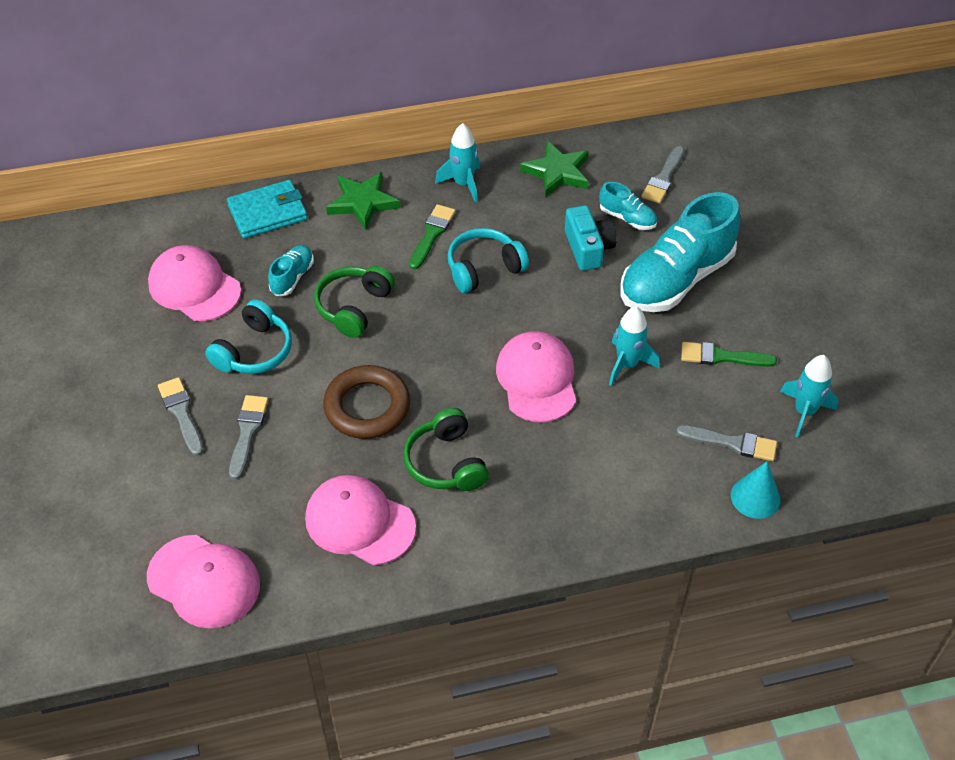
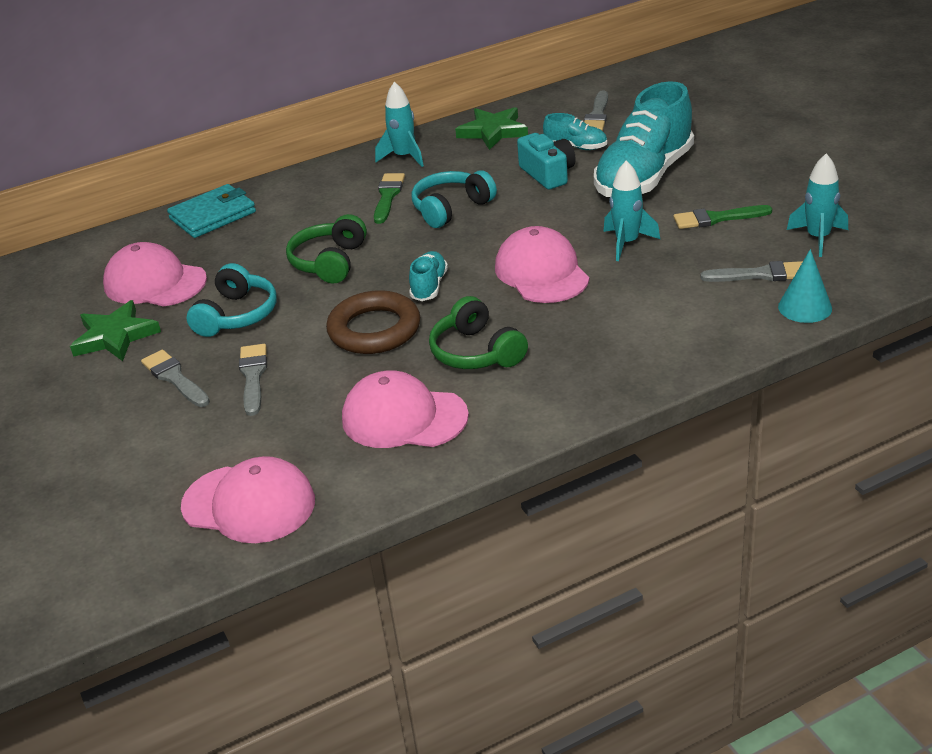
camera: 10 degrees left, 15 degrees down
turquoise shoe [268,245,314,296] -> turquoise shoe moved to [409,251,448,301]
green star [326,172,400,230] -> green star moved to [70,300,161,361]

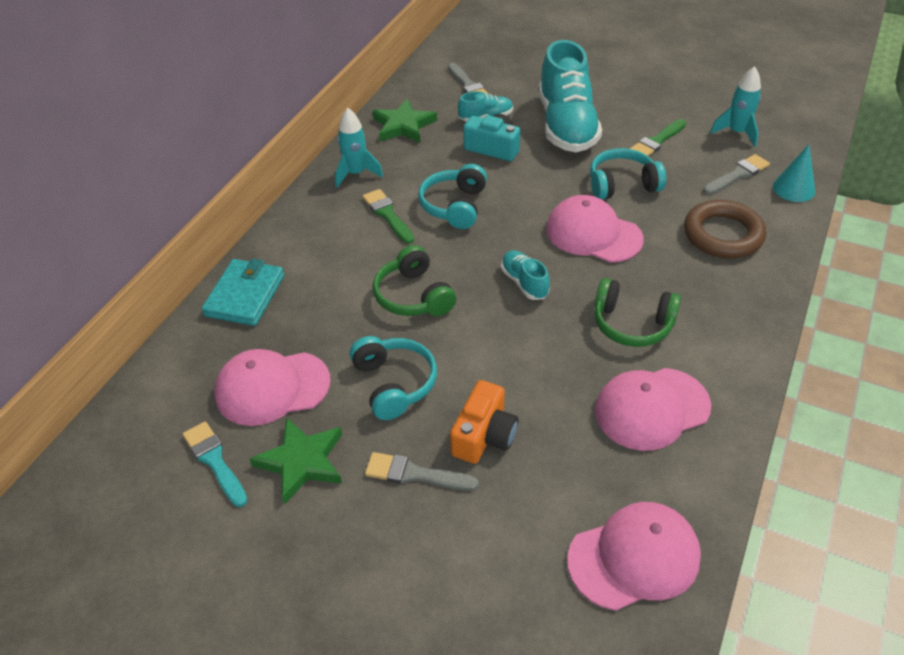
camera: 40 degrees left, 10 degrees up
grey brush [239,344,267,416] -> orange camera [450,380,518,464]
brown ring [326,290,420,354] -> brown ring moved to [684,200,766,258]
turquoise rocket [603,160,660,261] -> turquoise headphones [590,148,666,200]
none -> turquoise brush [183,421,248,507]

